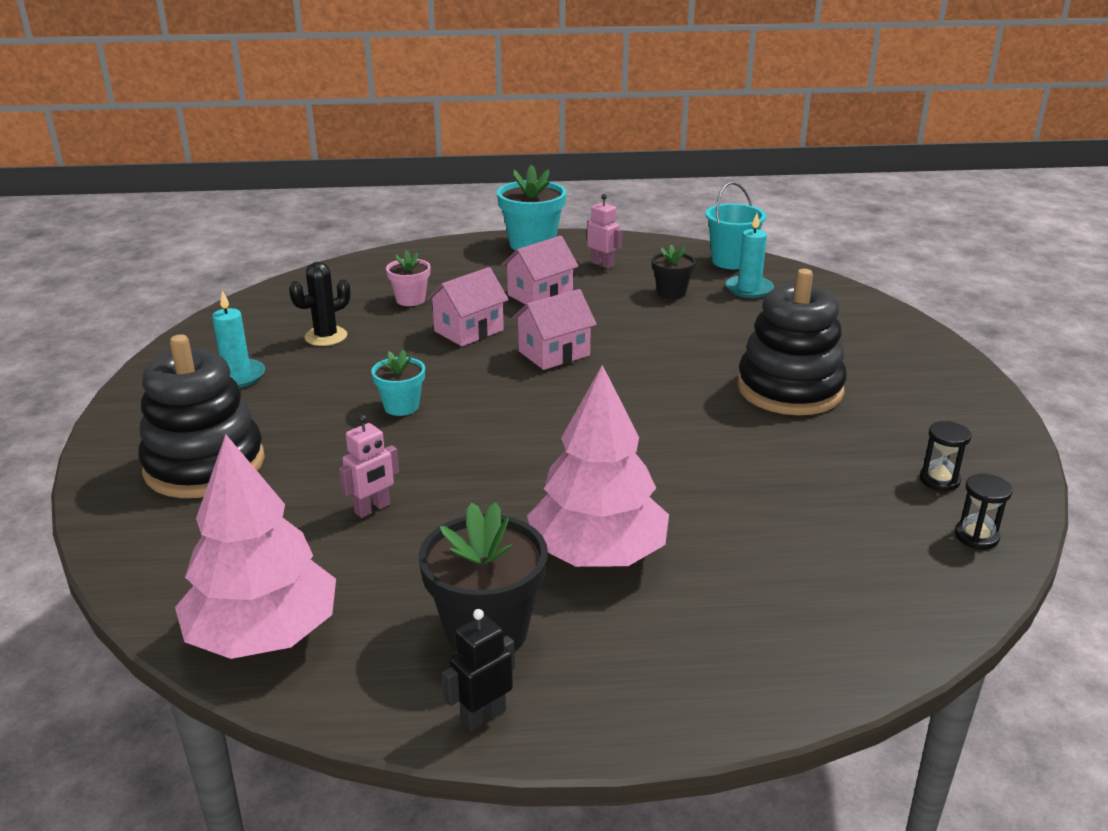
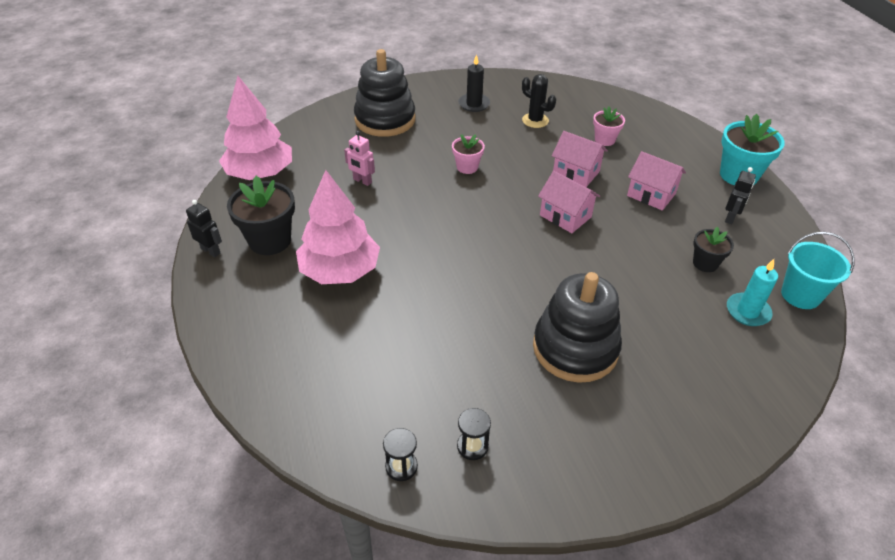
camera: 75 degrees right, 15 degrees up
turquoise candle [212,291,265,388] -> black candle [458,54,490,112]
turquoise flower pot [371,350,425,416] -> pink flower pot [452,134,485,174]
pink robot [587,194,622,269] -> black robot [725,167,756,224]

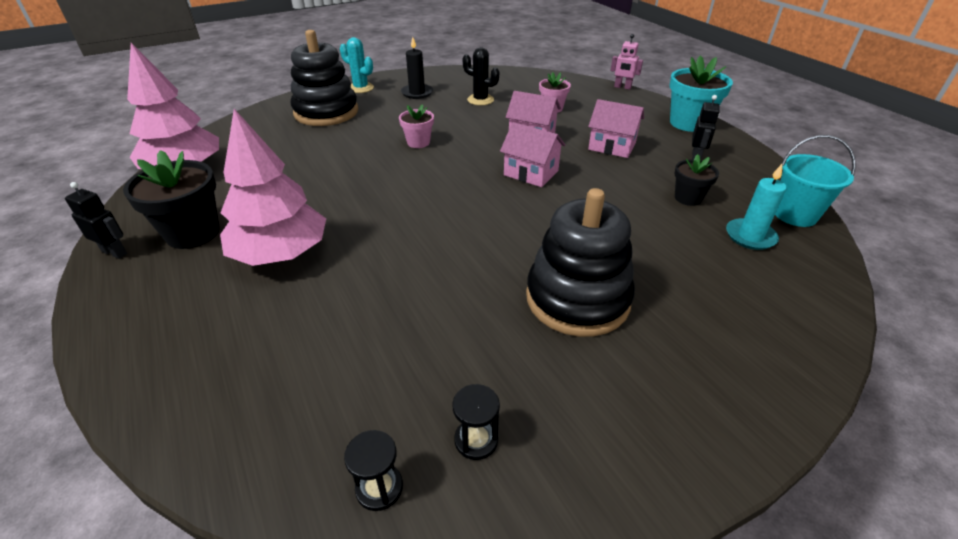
camera: 10 degrees left, 5 degrees down
pink robot [344,131,375,186] -> pink robot moved to [611,34,643,90]
none -> turquoise cactus [340,37,374,93]

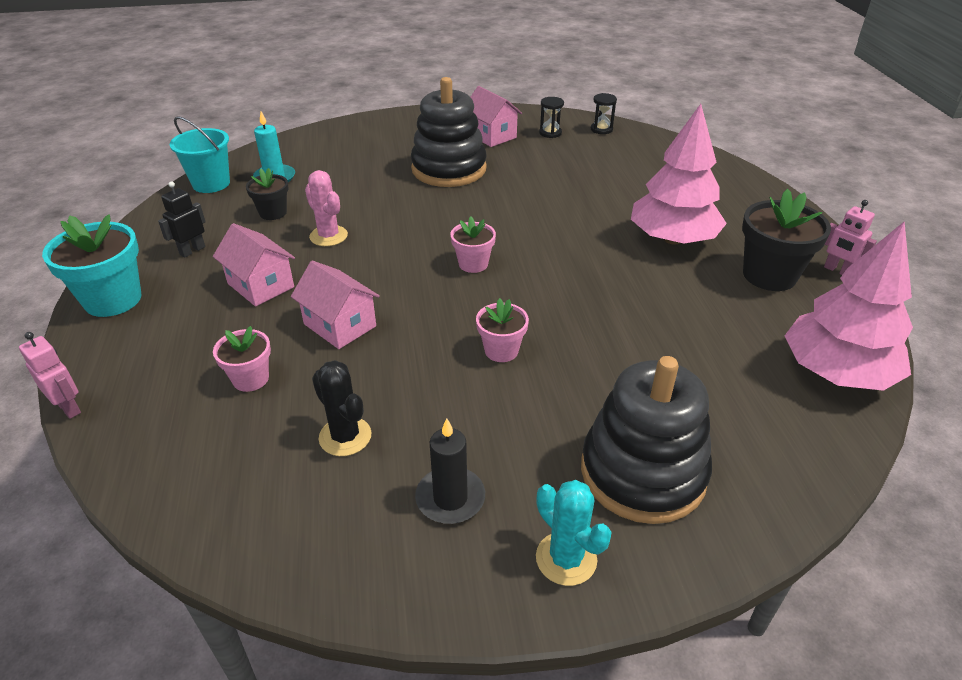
camera: 160 degrees left, 0 degrees up
black robot [65,182,127,259] -> pink robot [824,200,877,275]
pink house [500,122,565,187] -> pink house moved to [471,86,522,147]
none -> pink cactus [305,170,348,246]
none -> pink flower pot [451,217,496,273]

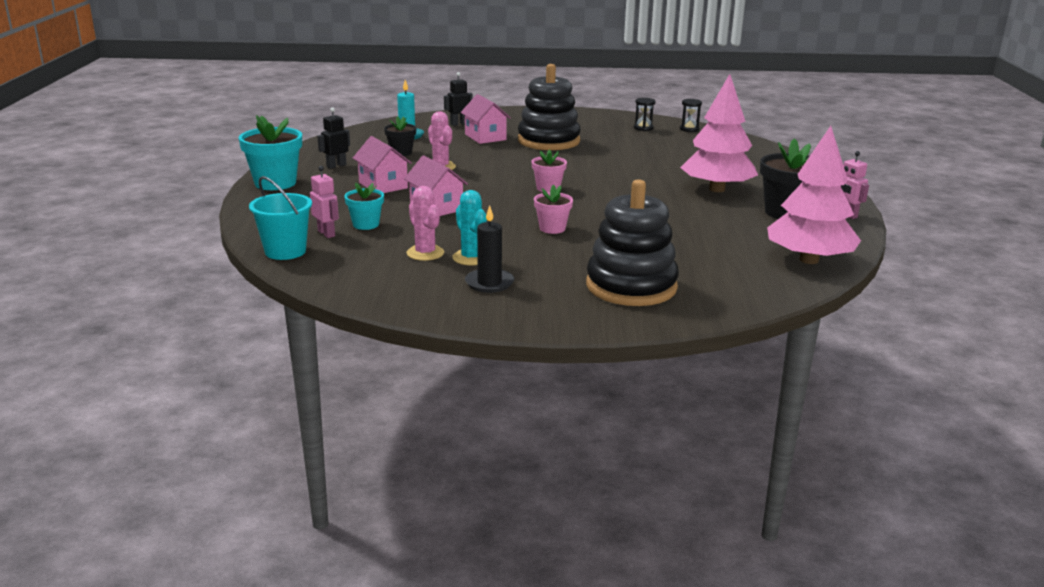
camera: 10 degrees right, 15 degrees down
pink robot [19,332,81,419] -> pink robot moved to [310,166,339,238]
turquoise bucket [170,116,230,193] -> turquoise bucket moved to [249,176,312,260]
pink flower pot [213,326,271,392] -> turquoise flower pot [344,183,384,230]
black cactus [312,360,371,456] -> pink cactus [407,186,444,261]
pink house [471,86,522,147] -> pink house moved to [461,94,511,144]
turquoise cactus [536,480,612,586] -> turquoise cactus moved to [452,190,487,265]
none -> black robot [444,72,473,126]

